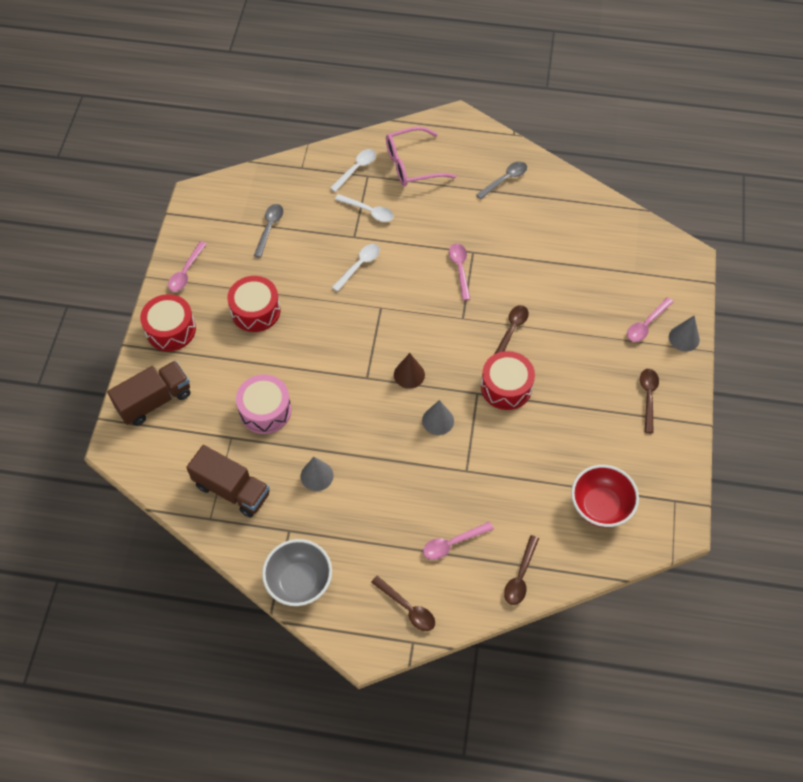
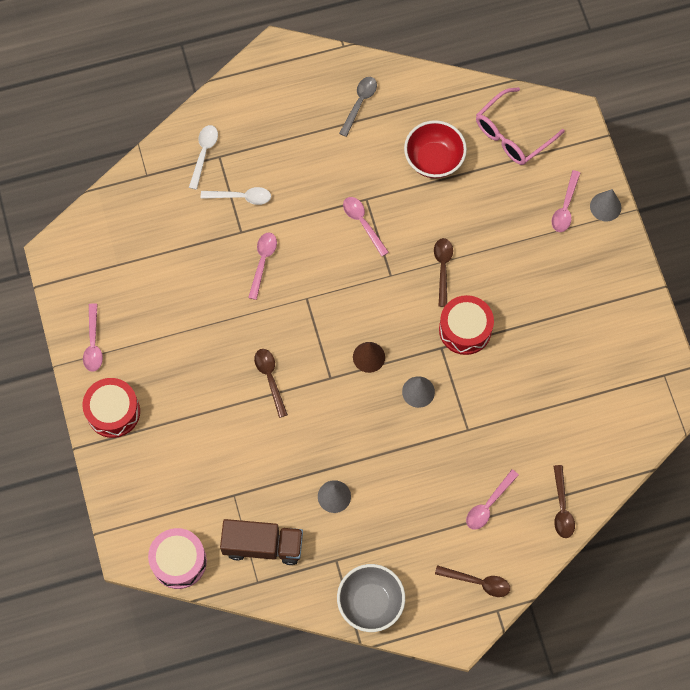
camera: 25 degrees left, 10 degrees up
brown truck [107,361,190,426] -> none
red drum [227,276,280,332] -> none
pink drum [236,374,292,434] -> pink drum moved to [148,528,207,589]
grey spoon [254,204,283,258] -> none
white spoon [332,244,380,292] -> pink spoon [248,233,277,300]
pink glasses [386,127,456,186] -> pink glasses moved to [476,87,565,165]
red bowl [571,465,639,527] -> red bowl moved to [404,120,467,178]
brown spoon [640,369,659,433] -> brown spoon moved to [254,349,288,418]

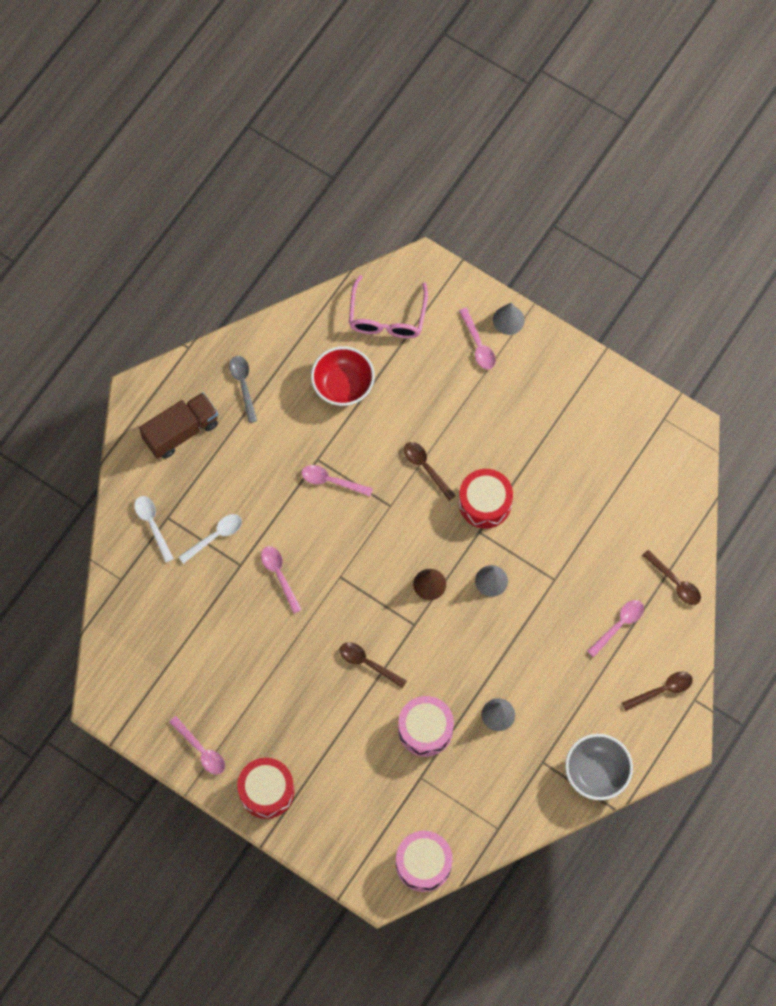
camera: 40 degrees left, 0 degrees up
brown truck [220,519,303,565] -> brown truck moved to [139,392,218,459]
pink spoon [466,470,519,530] -> pink spoon turned 135 degrees counterclockwise [587,600,644,657]
none -> pink drum [398,696,454,757]

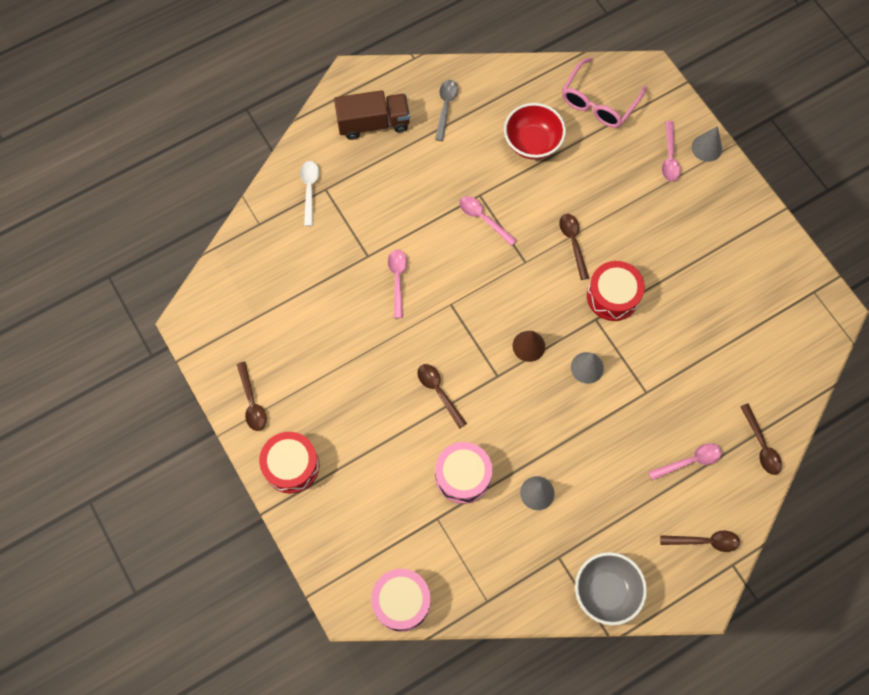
camera: 25 degrees right, 0 degrees up
pink spoon [169,716,225,775] -> brown spoon [237,362,267,431]
white spoon [178,514,242,564] -> none

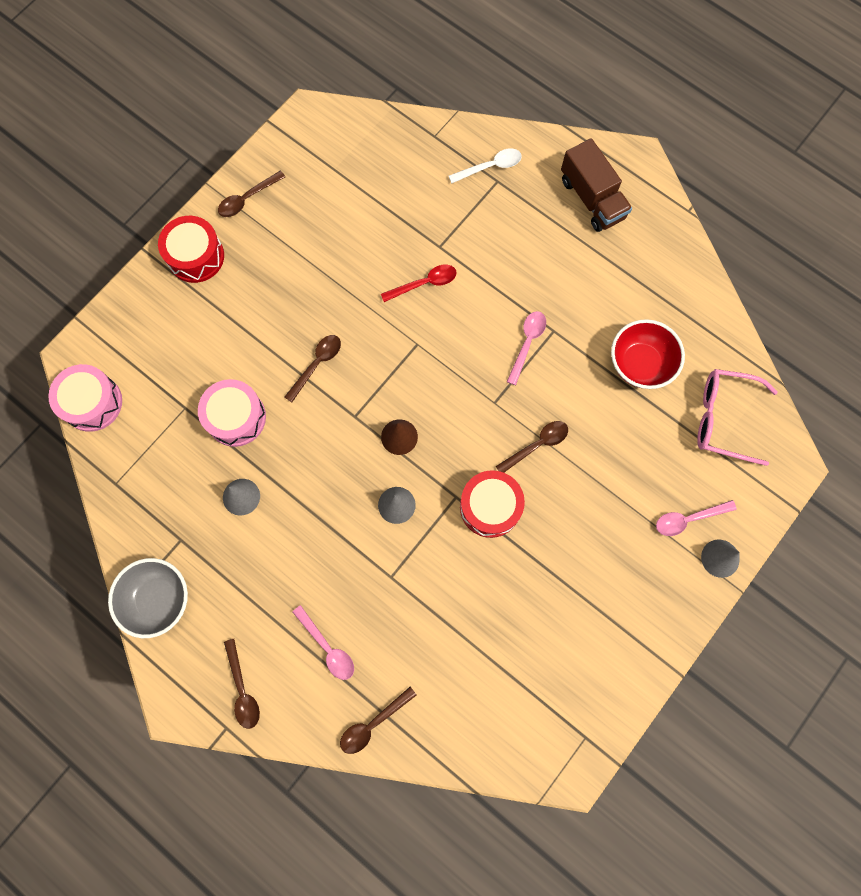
camera: 70 degrees right, 5 degrees up
pink spoon [388,249,407,318] -> red spoon [381,265,456,302]
grey spoon [435,80,458,141] -> none

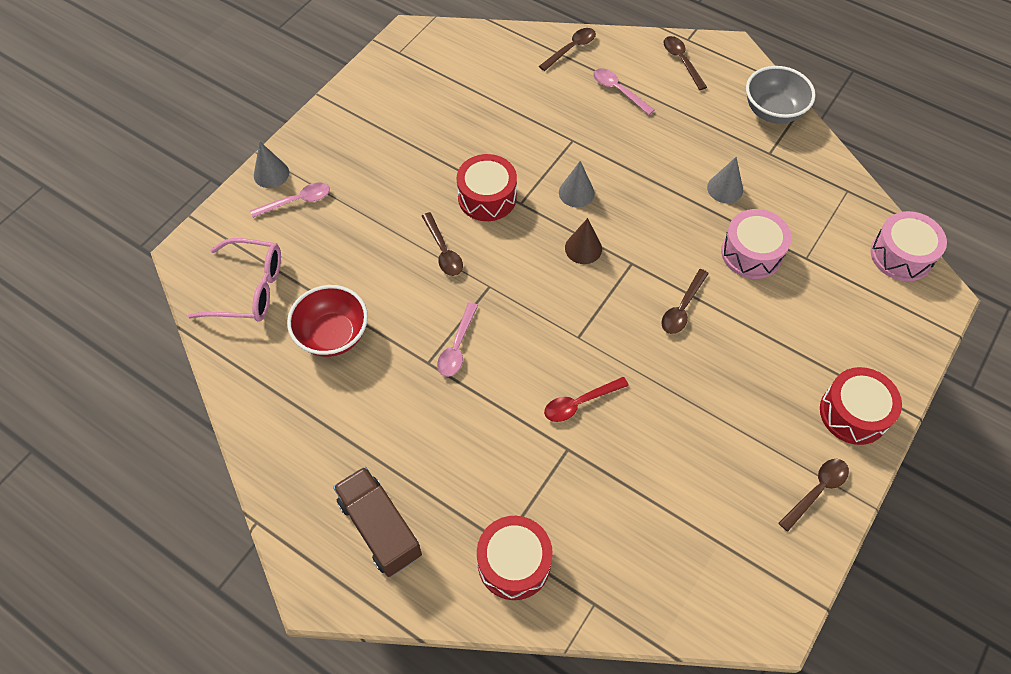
camera: 175 degrees right, 15 degrees down
white spoon [449,148,522,183] -> red drum [477,516,553,600]
brown spoon [495,421,568,472] -> brown spoon turned 75 degrees counterclockwise [422,212,463,276]

